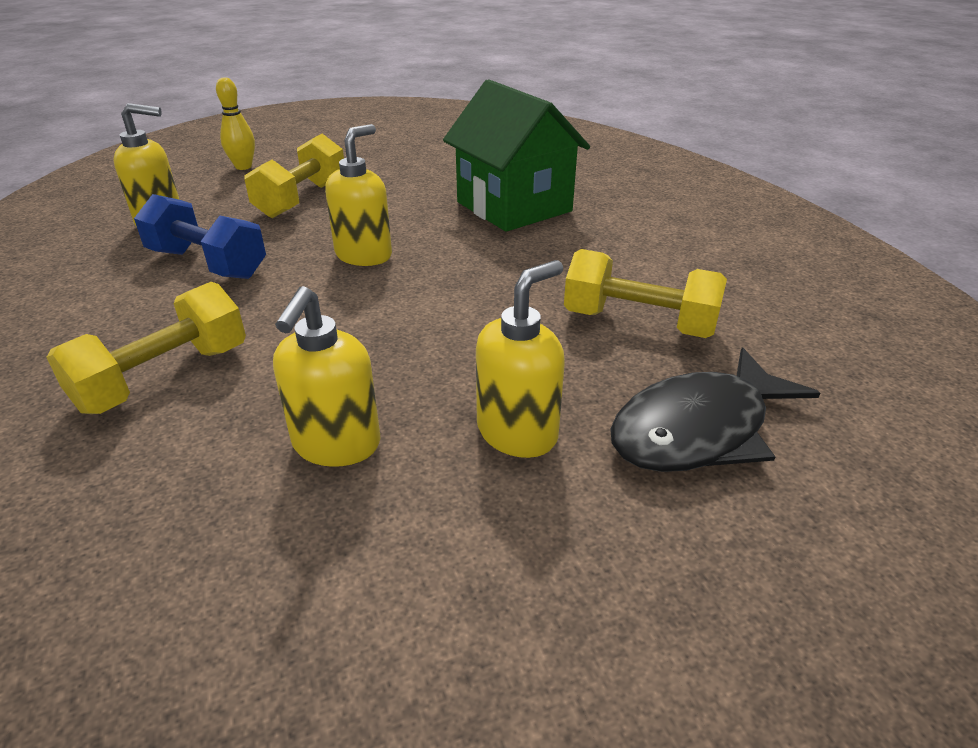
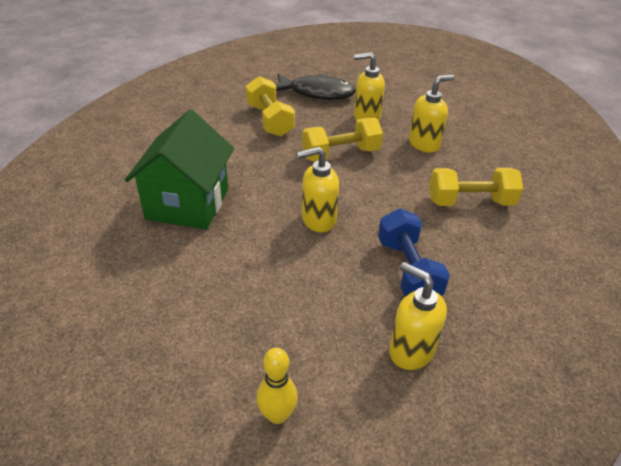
camera: 135 degrees left, 5 degrees up
yellow dumbbell [244,134,344,218] -> yellow dumbbell moved to [302,118,383,162]

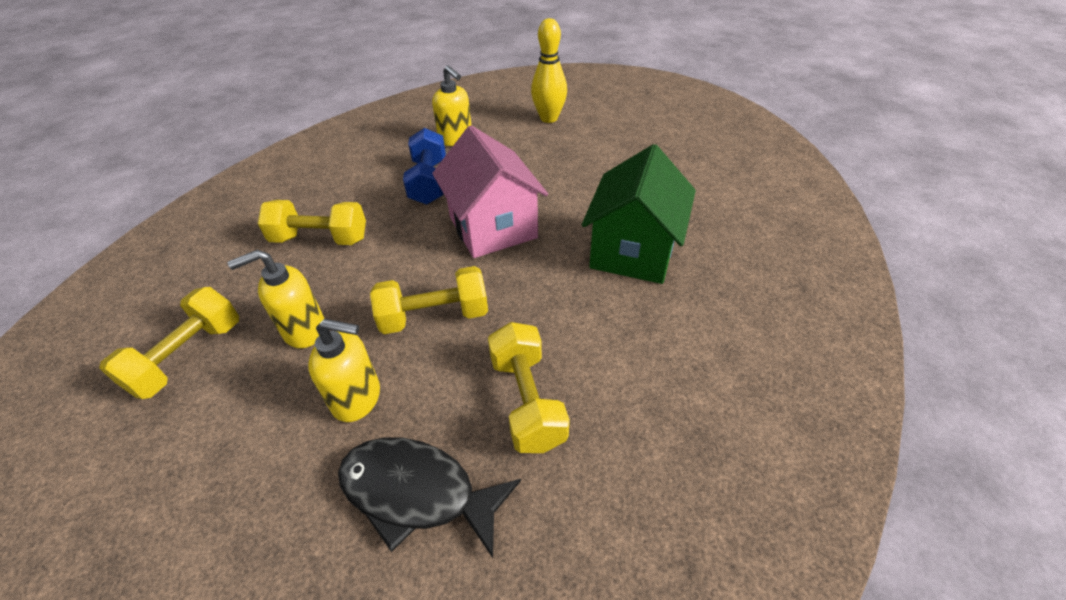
camera: 170 degrees left, 5 degrees up
yellow bowling pin [256,348,298,424] -> yellow bowling pin [531,18,567,123], size x1.51
yellow soap dispenser [297,147,339,232] -> pink house [432,125,548,258]
none -> yellow dumbbell [99,287,239,399]

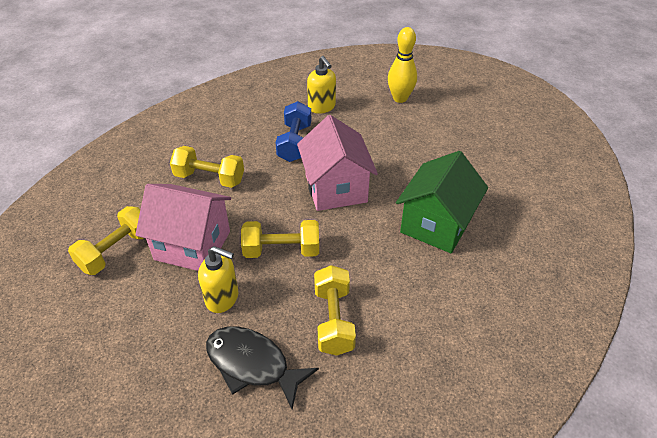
camera: 10 degrees right, 0 degrees up
yellow soap dispenser [227,250,325,348] -> pink house [135,184,231,271]

